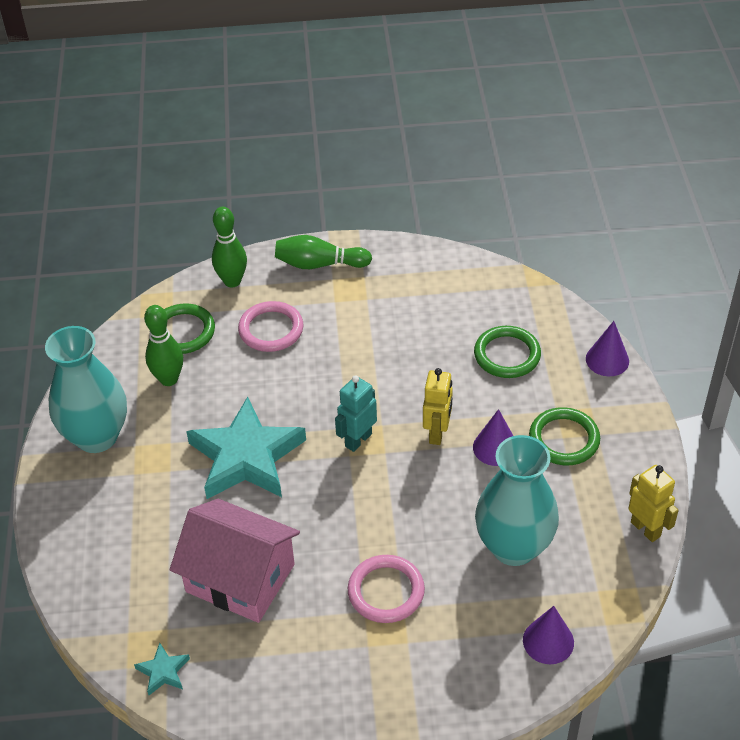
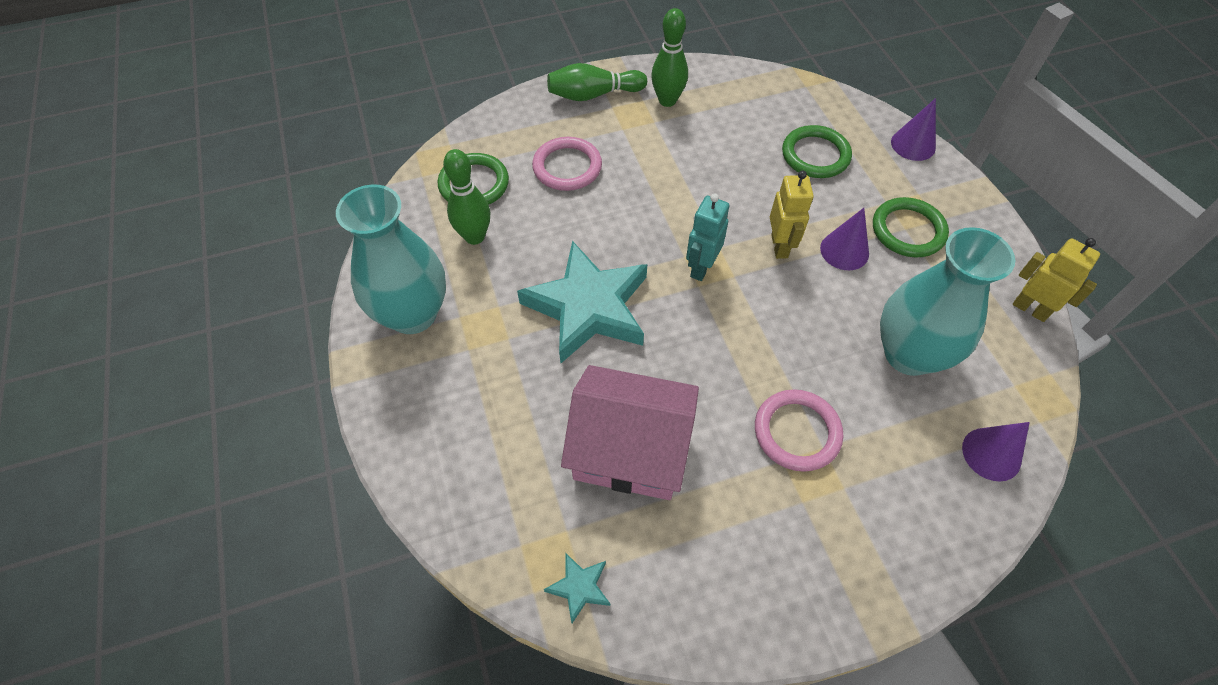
camera: 15 degrees left, 10 degrees up
green bowling pin [212,207,247,287] -> green bowling pin moved to [651,8,688,107]

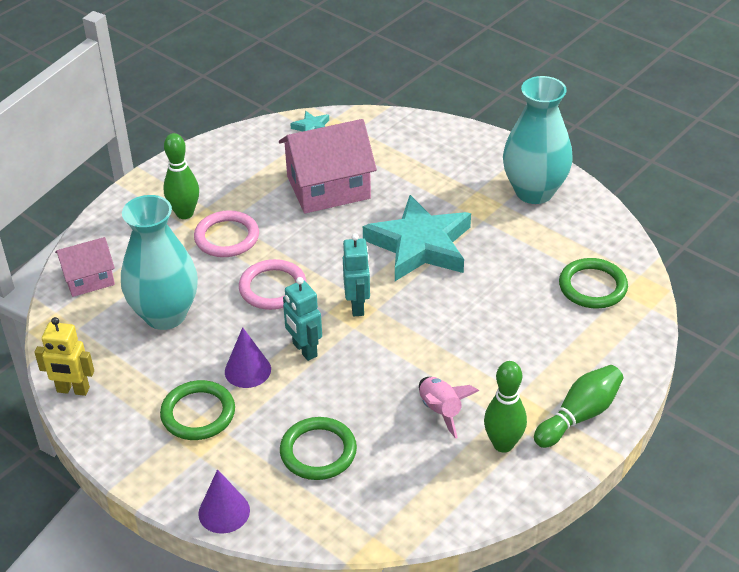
camera: 150 degrees right, 15 degrees down
green bowling pin [443,149,490,245] -> green bowling pin moved to [164,133,199,219]
pink ring [532,137,602,191] -> pink ring moved to [239,259,307,310]
yellow robot [770,170,814,259] -> turquoise robot [283,277,322,361]
purple cone [962,422,1030,482] -> pink house [55,237,115,297]
none -> pink rocket [419,377,479,439]

